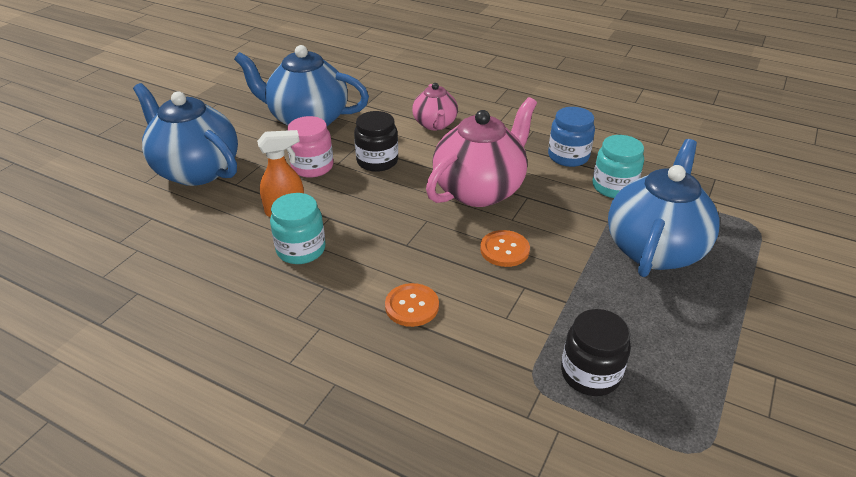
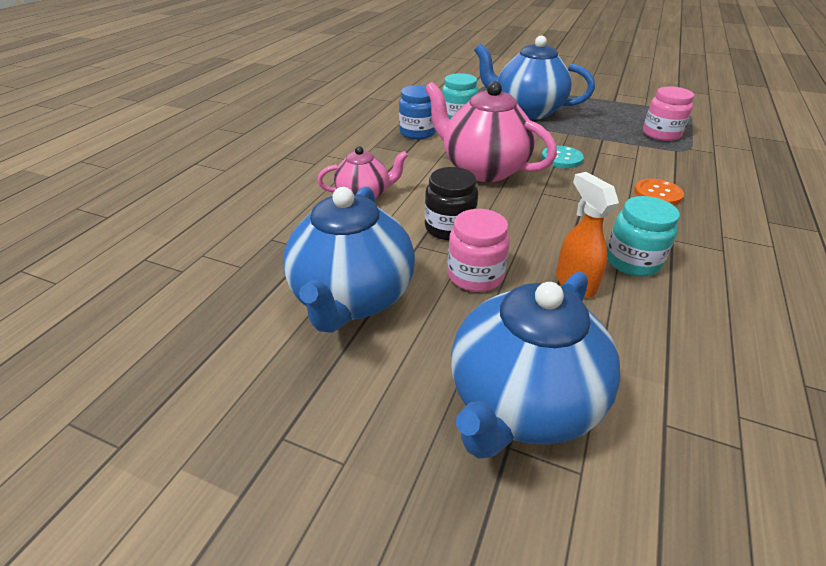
camera: 95 degrees left, 0 degrees up
orange button [480,230,530,267] -> turquoise button [541,146,584,168]
black jar [561,309,631,396] -> pink jar [643,86,694,141]

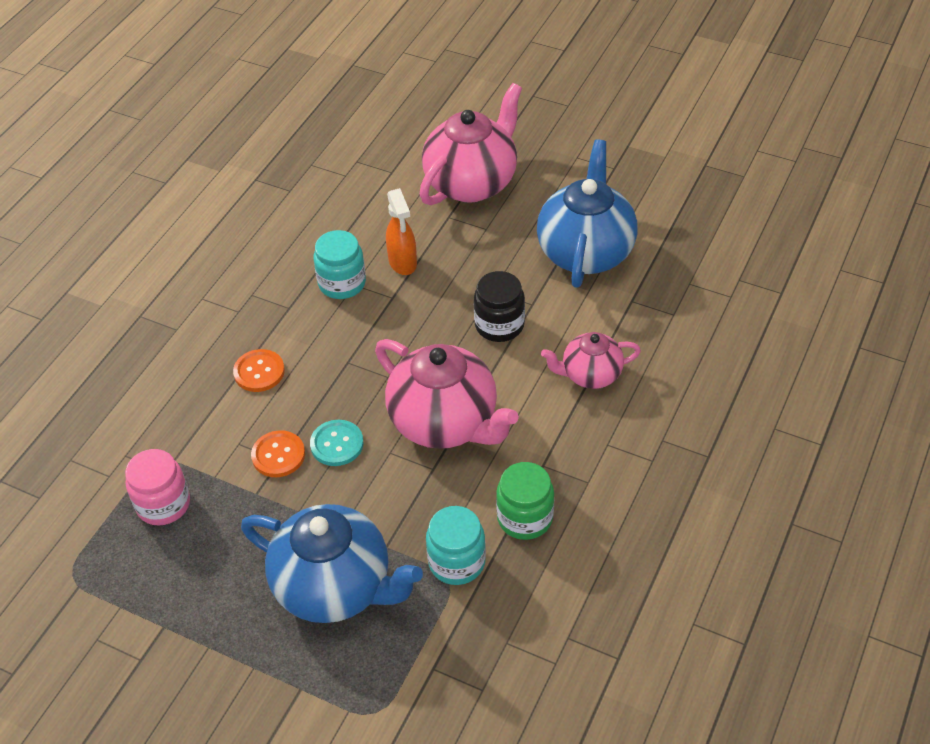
camera: 175 degrees left, 10 degrees up
blue jar [399,85,436,139] -> green jar [496,462,554,540]
pink jar [447,209,510,292] -> none
blue teapot [451,272,621,459] -> pink teapot [419,83,522,205]
none -> orange button [251,430,305,477]

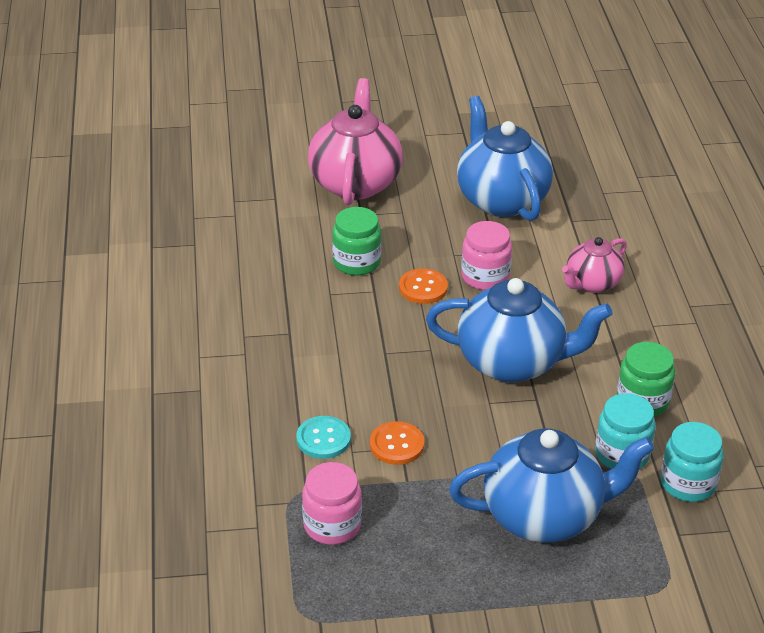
camera: 35 degrees left, 10 degrees down
orange button [233,349,285,392] -> orange button moved to [399,268,448,304]
turquoise button [310,420,364,466] -> turquoise button moved to [296,416,351,459]
turquoise jar [314,230,366,299] -> turquoise jar moved to [661,422,724,502]
pink teapot [375,339,519,449] -> blue teapot [426,278,613,383]
orange spray bottle [386,188,417,275] -> green jar [332,207,381,276]
black jar [474,271,525,342] -> pink jar [461,221,512,290]

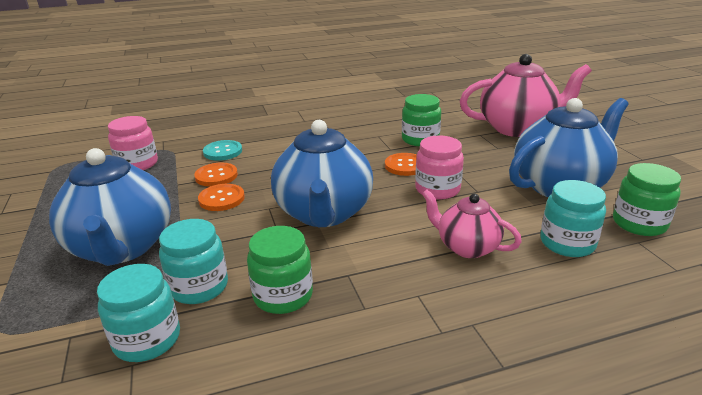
camera: 80 degrees right, 10 degrees down
none -> orange button [198,184,245,211]
none -> turquoise jar [540,180,606,257]
none -> green jar [613,163,681,236]

